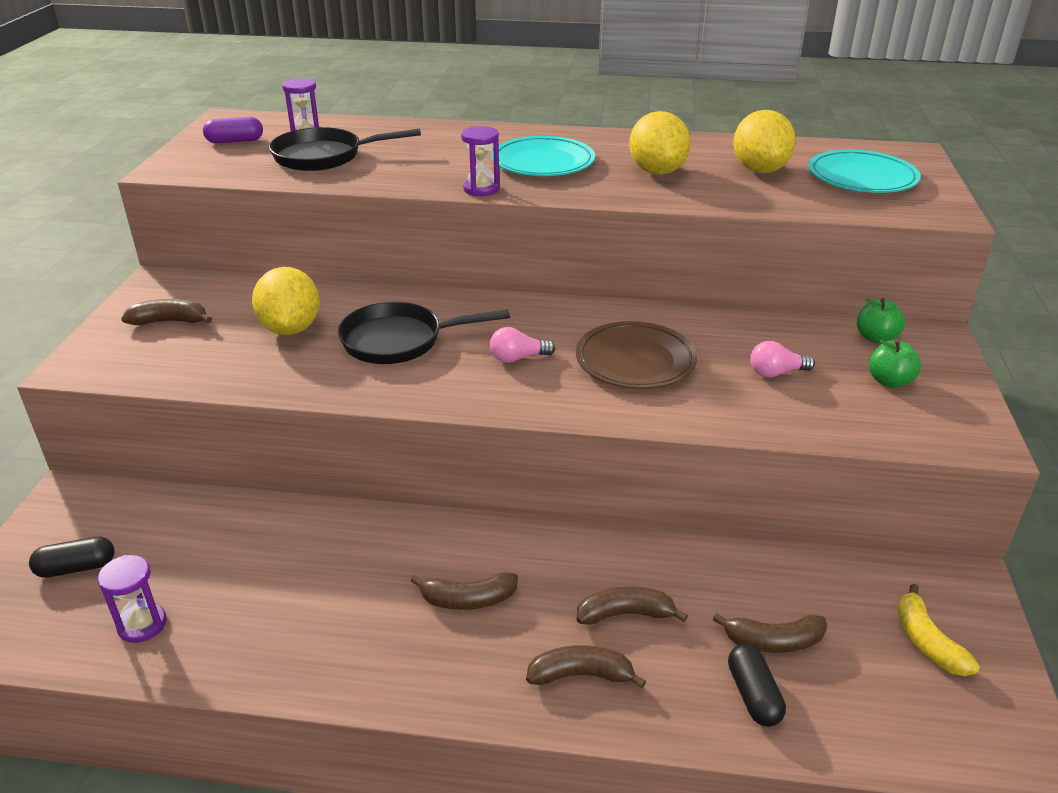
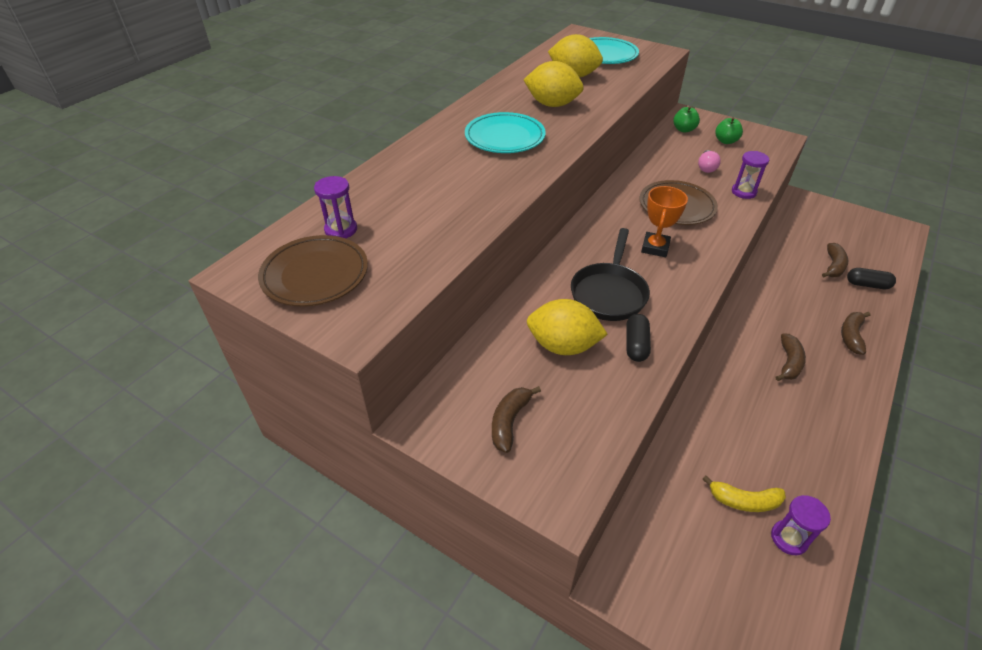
camera: 65 degrees left, 10 degrees up
black capsule [29,537,115,578] -> black capsule moved to [626,314,651,362]
purple capsule [203,117,263,143] -> brown plate [258,235,368,307]
black pan [269,127,421,171] -> none
purple hourglass [461,126,500,196] -> purple hourglass moved to [732,151,769,199]
pink light bulb [490,327,556,363] -> orange trophy [641,186,688,257]
brown banana [576,586,688,625] -> none
yellow banana [897,584,980,676] -> yellow banana moved to [702,476,786,512]

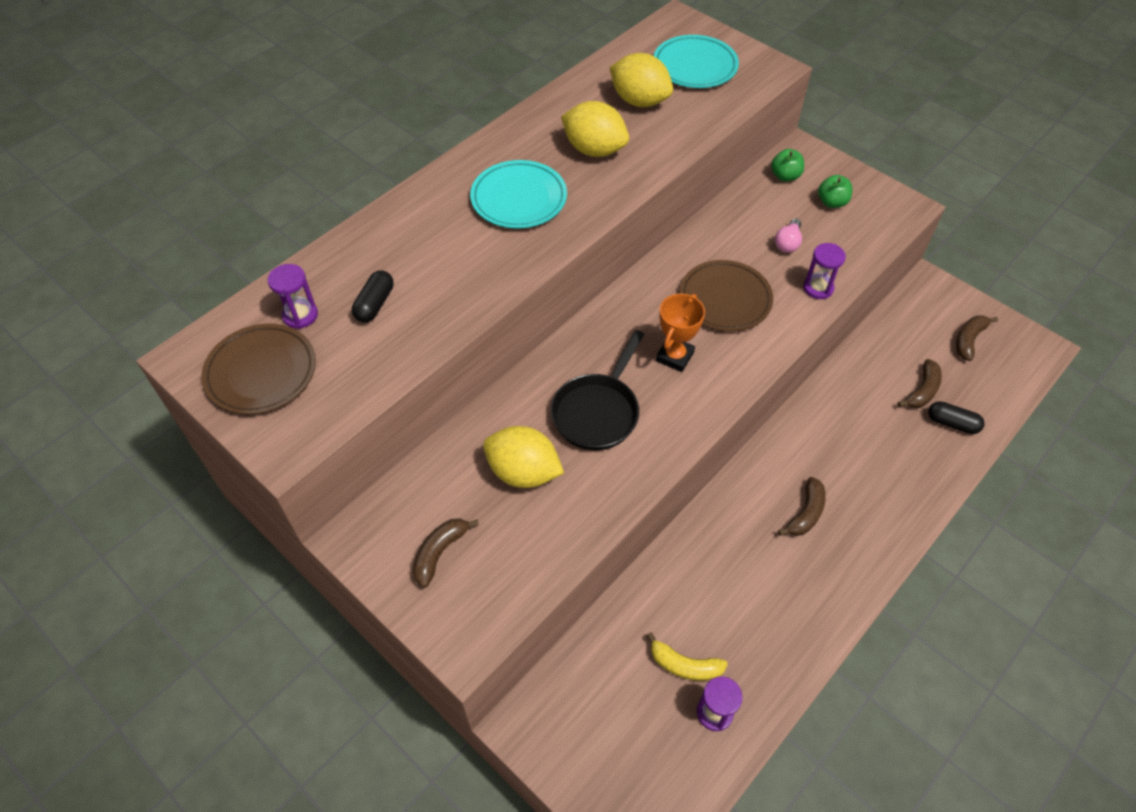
camera: 10 degrees right, 10 degrees up
black capsule [626,314,651,362] -> black capsule moved to [352,271,394,322]
brown banana [841,312,870,355] -> brown banana moved to [956,315,998,361]

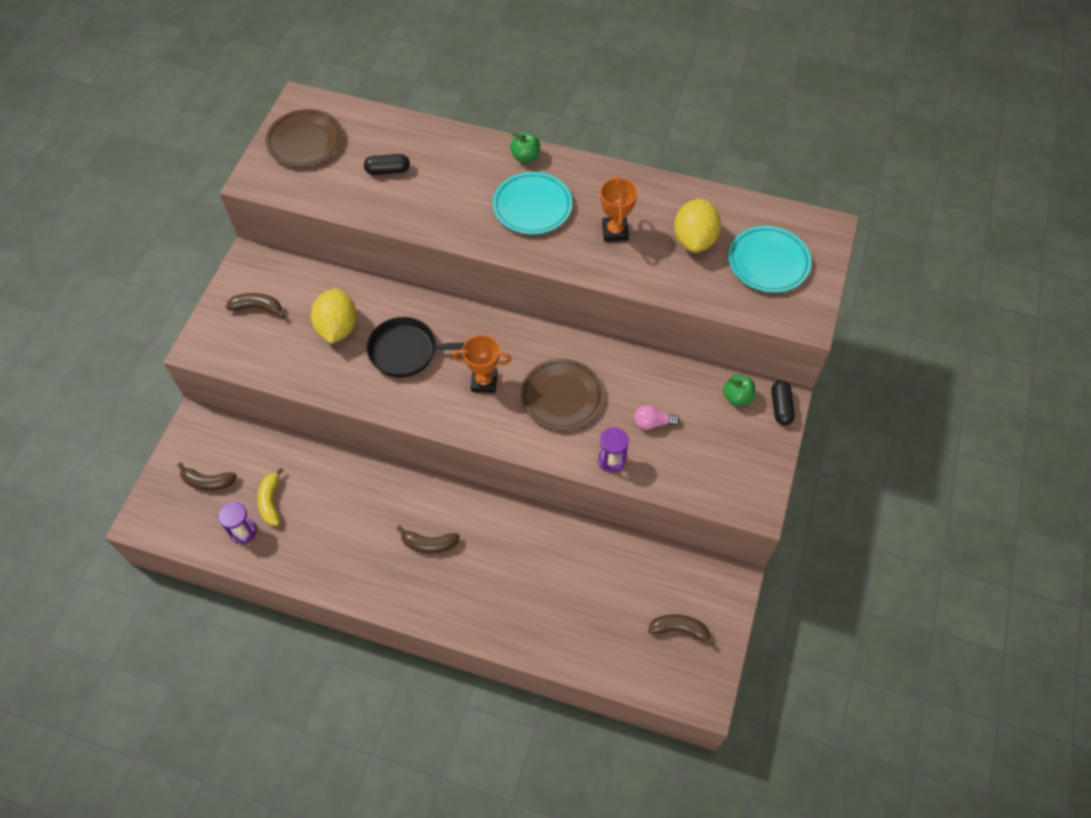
camera: 65 degrees right, 5 degrees up
purple hourglass [268,264,318,329] -> none
yellow lemon [561,101,629,157] -> orange trophy [600,176,637,242]
green apple [818,175,853,208] -> green apple moved to [510,133,540,163]
brown banana [898,359,942,408] -> brown banana moved to [177,463,237,491]
black capsule [928,401,985,434] -> black capsule moved to [771,381,795,425]

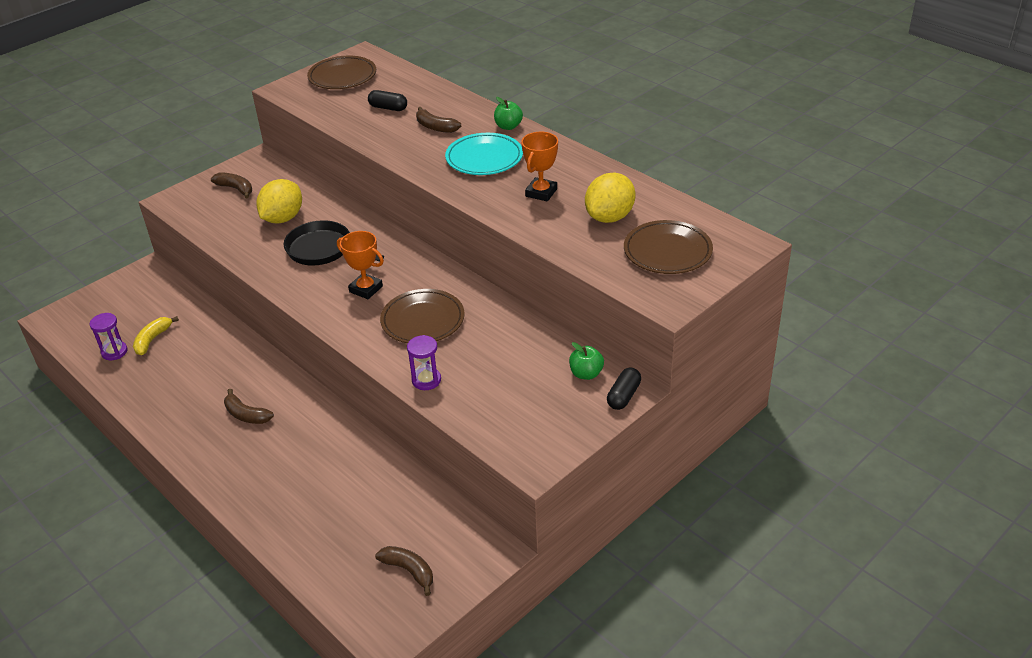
camera: 30 degrees right, 20 degrees down
brown banana [177,463,237,491] -> brown banana moved to [416,107,461,133]
pink light bulb [634,405,680,430] -> none
turquoise plate [728,226,811,293] -> brown plate [624,220,713,274]

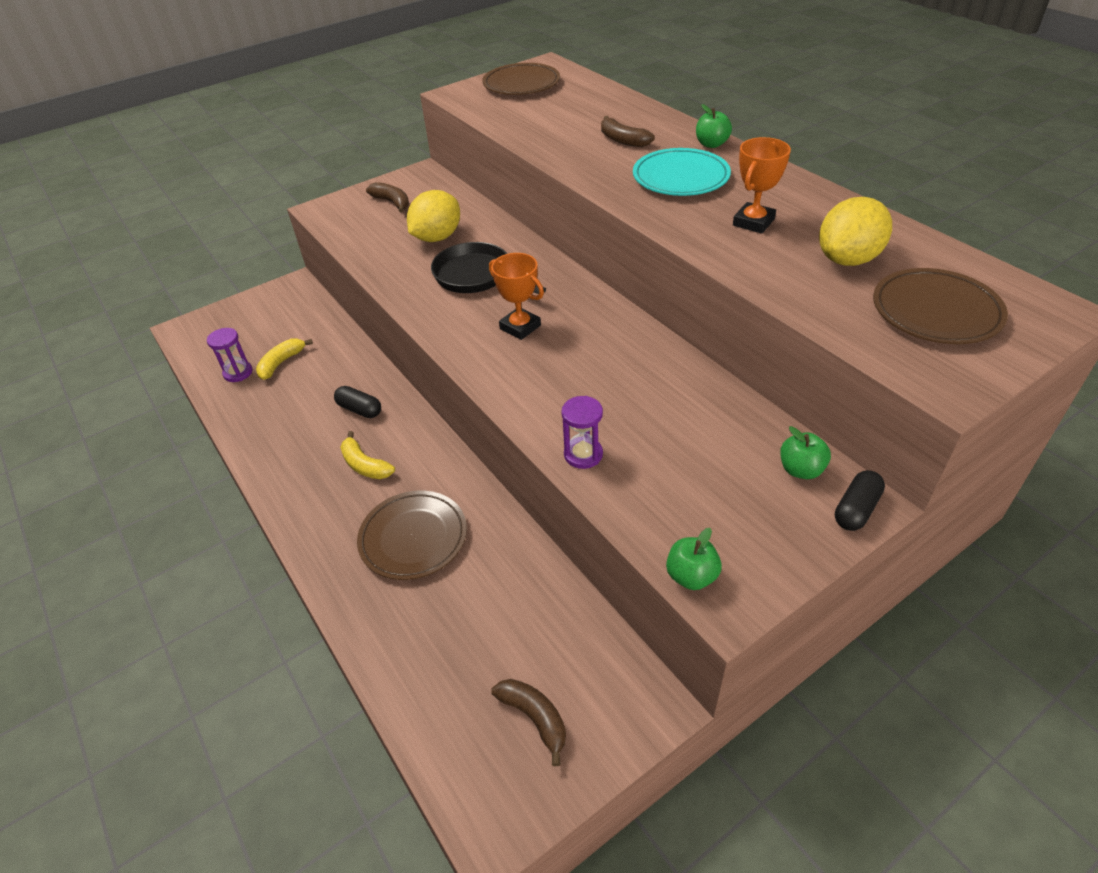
camera: 10 degrees right, 5 degrees up
brown banana [224,389,274,424] -> yellow banana [340,431,395,479]
black capsule [368,90,407,111] -> black capsule moved to [334,386,381,418]
brown plate [380,289,465,343] -> brown plate moved to [357,491,467,580]
none -> green apple [666,528,722,590]

